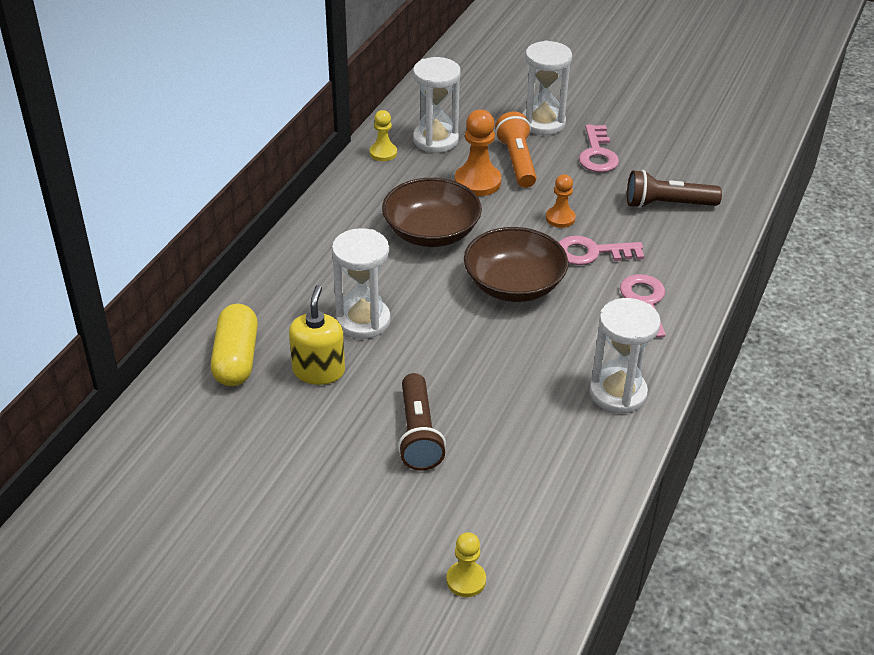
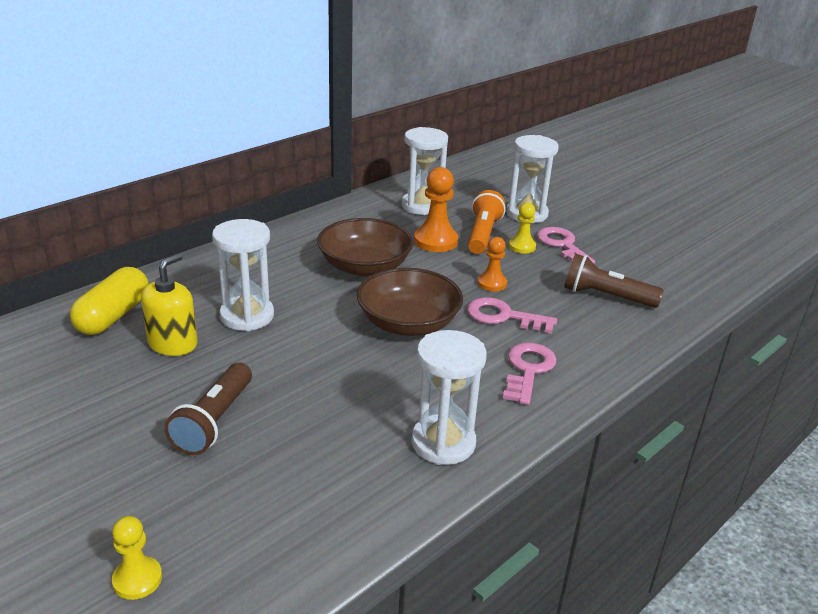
camera: 20 degrees right, 10 degrees down
yellow pawn [370,110,397,161] -> yellow pawn moved to [509,203,536,254]
pink key [579,125,619,172] -> pink key turned 135 degrees clockwise [537,227,595,264]

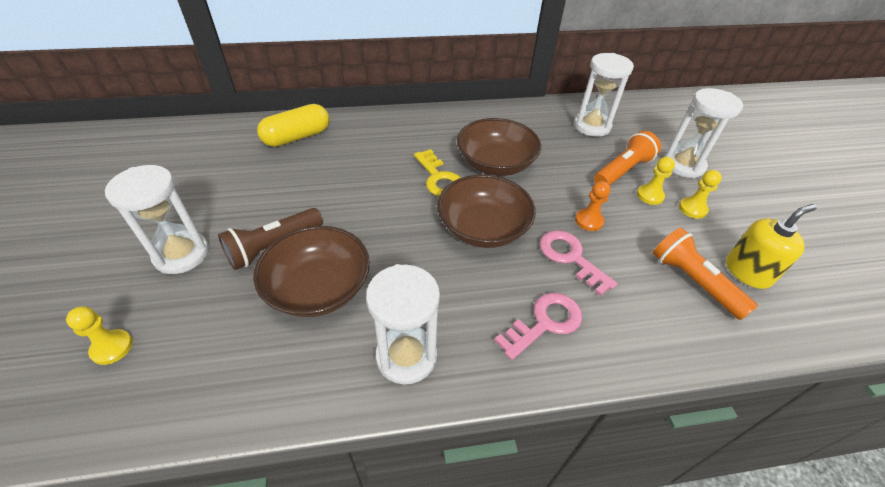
camera: 35 degrees right, 15 degrees up
yellow soap dispenser [141,253,197,356] -> yellow soap dispenser moved to [726,204,817,289]
white hourglass [212,219,274,331] -> white hourglass moved to [105,165,209,274]
orange pawn [414,167,458,252] -> none
pink key [537,227,595,264] -> yellow pawn [679,170,722,219]
brown flashlight [564,253,664,308] -> orange flashlight [653,228,758,320]
none -> brown bowl [253,226,370,317]
none -> yellow key [414,149,461,196]

